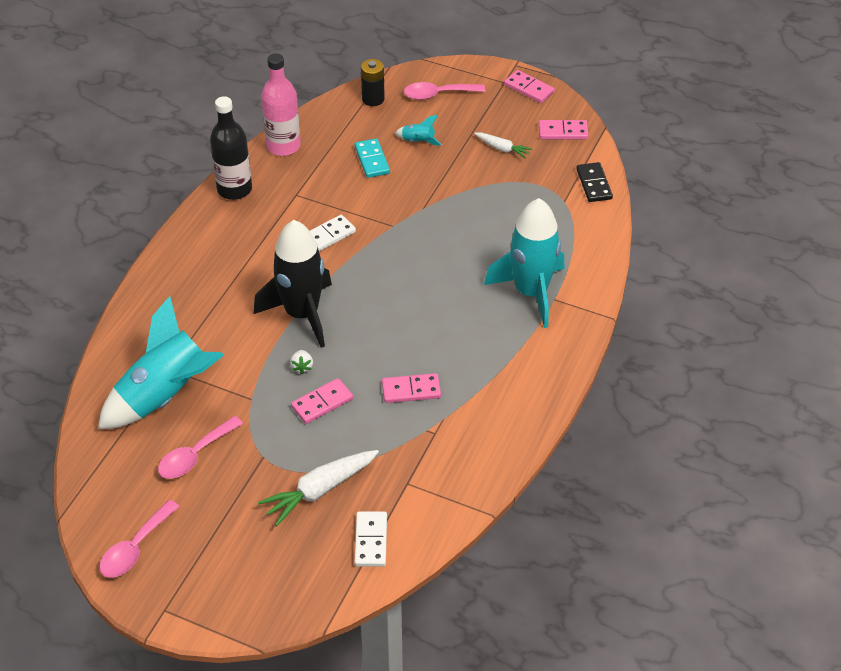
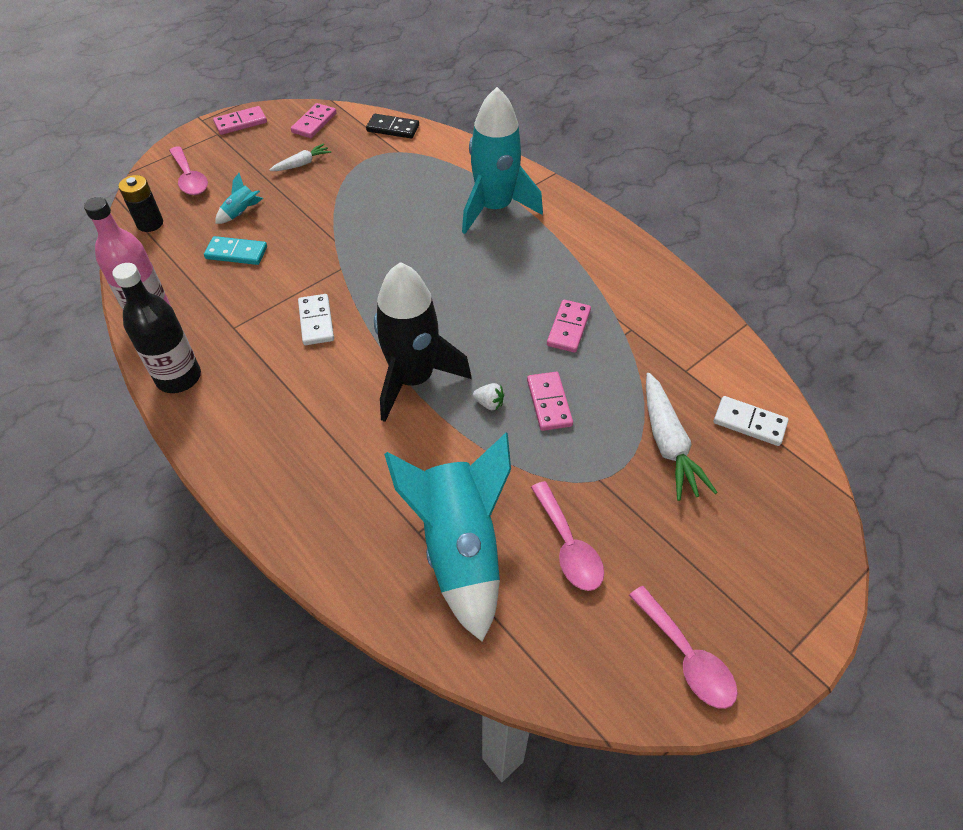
camera: 65 degrees left, 5 degrees up
pink spoon [404,82,485,100] -> pink spoon turned 45 degrees counterclockwise [169,146,208,195]

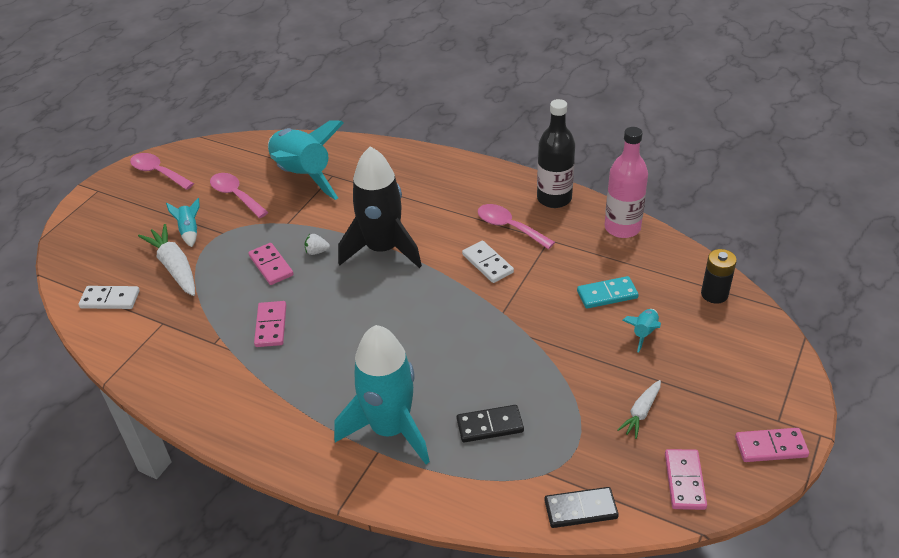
camera: 160 degrees right, 10 degrees down
pink spoon [169,146,208,195] -> pink spoon moved to [478,204,555,249]
pink domino [213,106,267,135] -> pink domino turned 45 degrees clockwise [735,428,809,462]
none -> turquoise rocket [166,198,200,247]
none -> black domino [457,405,524,442]

